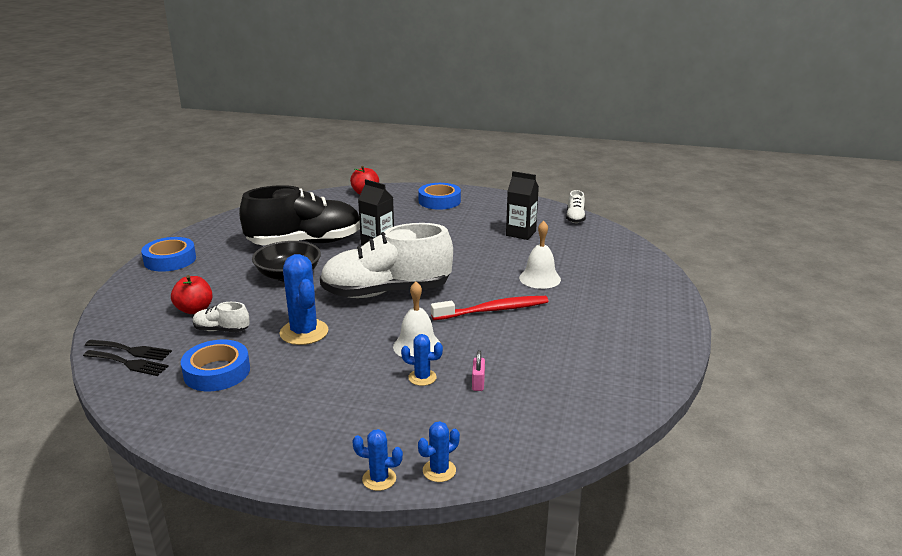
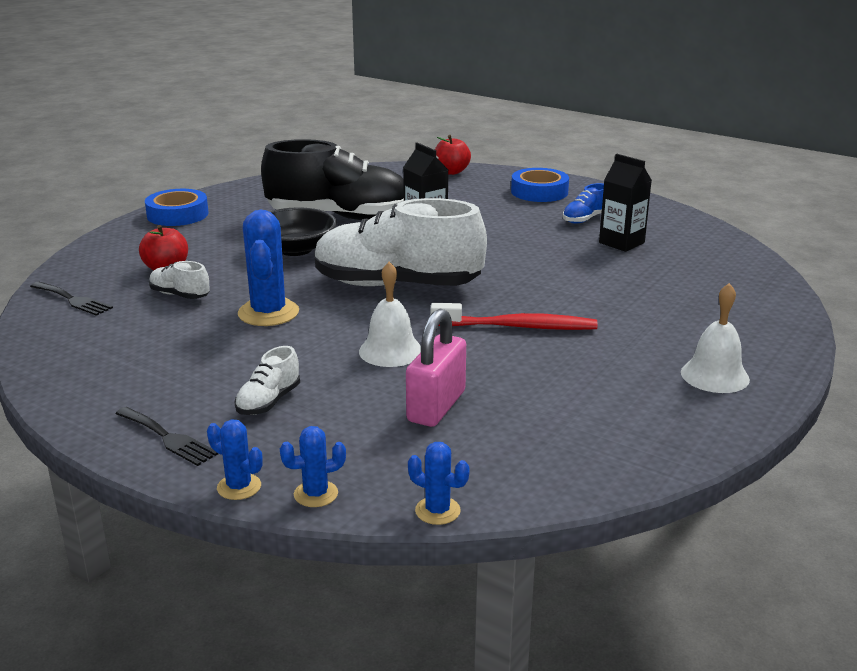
camera: 20 degrees right, 0 degrees up
black fork [83,350,169,376] -> black fork moved to [115,407,218,466]
blue tape [181,340,250,391] -> none
blue cactus [401,334,443,386] -> blue cactus moved to [408,442,470,525]
pink padlock [472,350,485,391] -> pink padlock [406,309,466,427], size x2.09
white bell [519,221,561,289] -> white bell moved to [681,283,750,393]
white shoe [566,190,586,223] -> white shoe moved to [234,346,300,415]
none -> blue shoe [563,183,604,224]

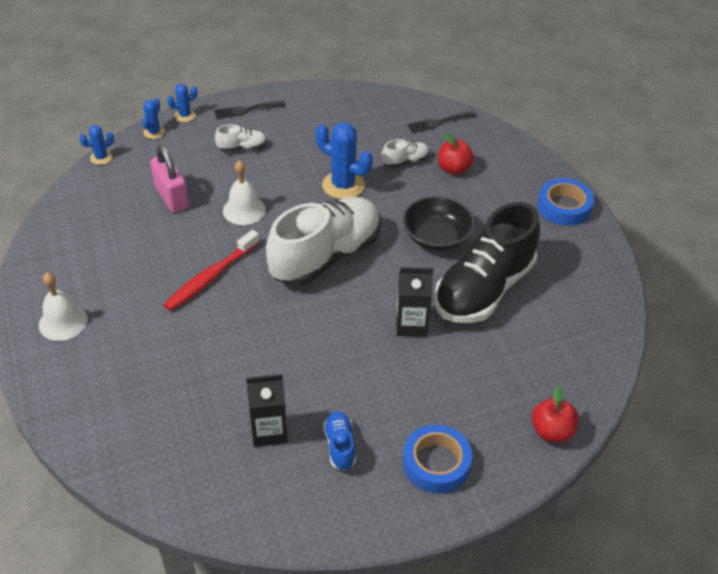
camera: 125 degrees right, 20 degrees up
white shoe [234,346,300,415] -> white shoe turned 105 degrees clockwise [215,124,267,152]

